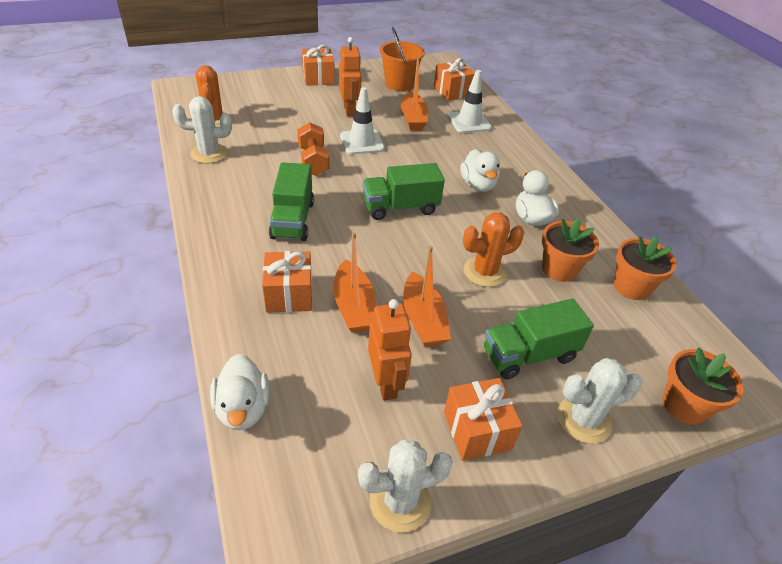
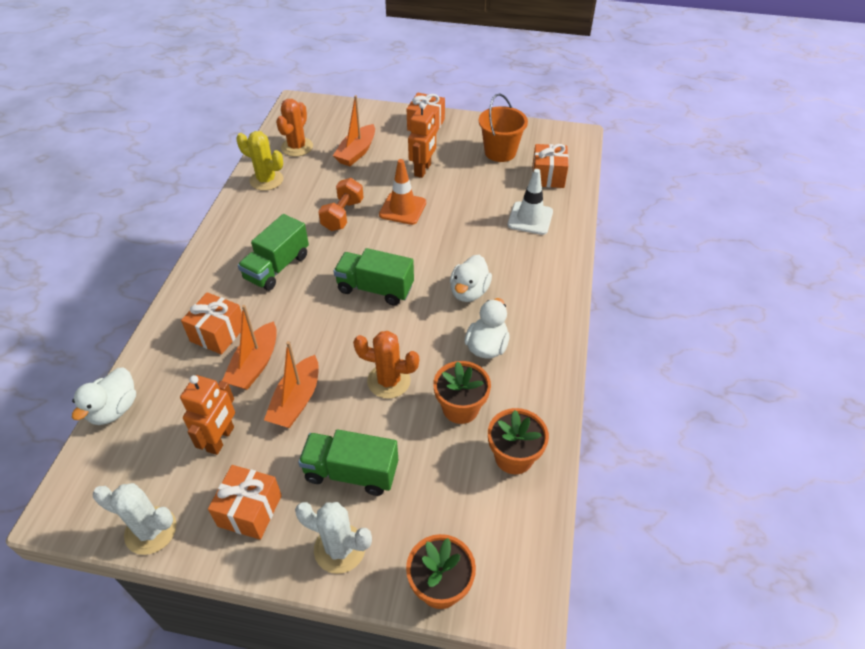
camera: 35 degrees right, 5 degrees up
white cactus [172,96,232,164] -> yellow cactus [236,131,283,191]
white traffic cone [340,87,385,154] -> orange traffic cone [379,159,426,225]
orange boat [401,57,428,131] -> orange boat moved to [333,95,375,166]

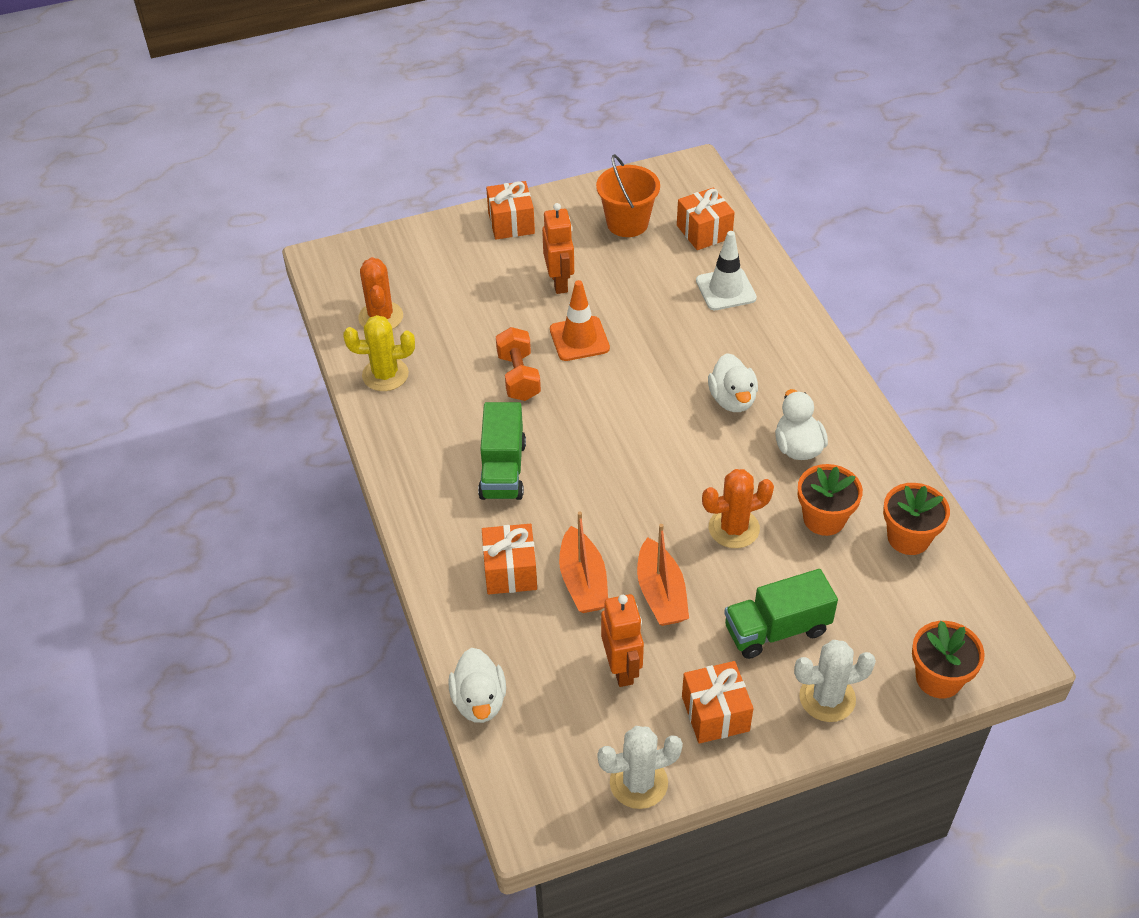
camera: 30 degrees left, 0 degrees up
orange boat [333,95,375,166] -> none
green truck [333,248,414,306] -> none

